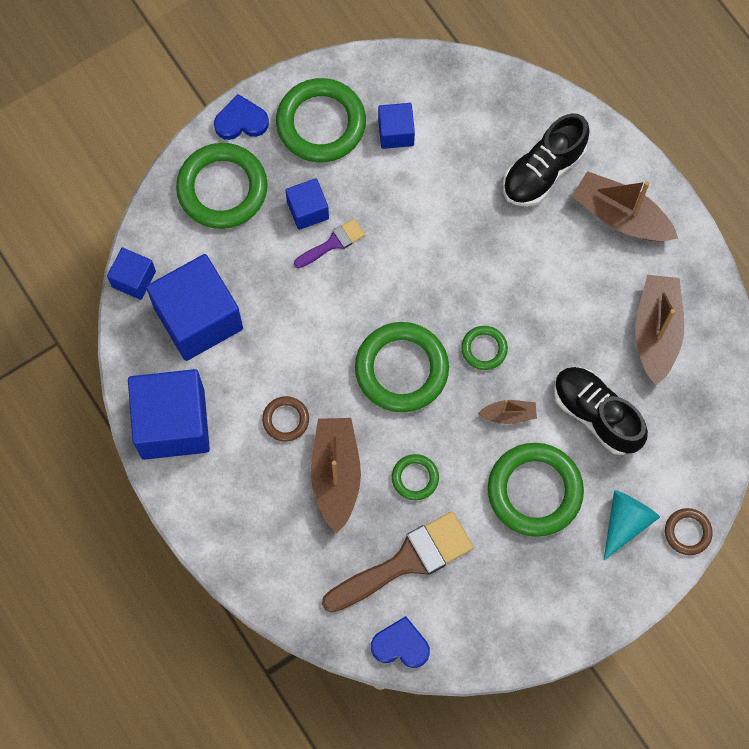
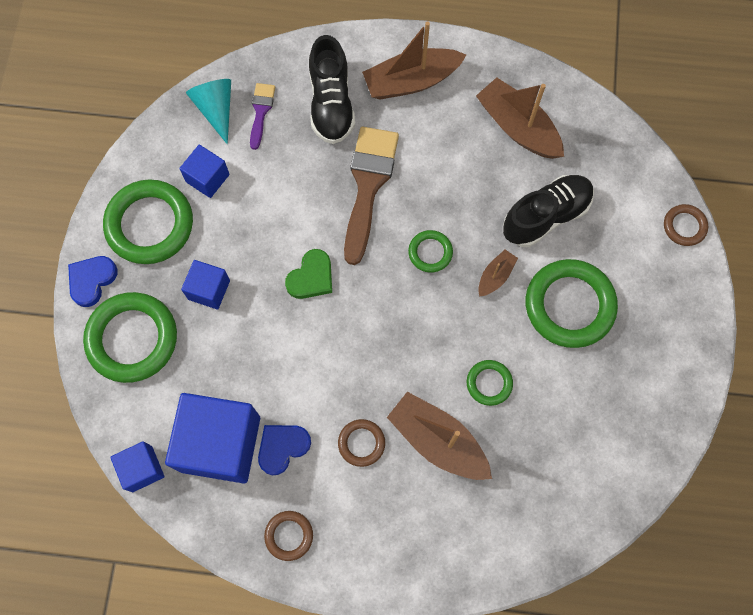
camera: 50 degrees left, 0 degrees up
blue cube [128,369,210,460] -> brown ring [264,511,313,561]
purple brush [294,219,365,268] -> purple brush moved to [250,83,275,150]
brown brush [322,511,474,613] -> brown brush moved to [344,127,399,265]
green ring [355,322,449,412] -> none
blue heart [371,616,430,668] -> blue heart moved to [258,425,311,475]
black shoe [554,367,648,455] -> black shoe turned 150 degrees clockwise [503,175,594,247]
turquoise cone [604,490,660,560] -> turquoise cone moved to [186,79,231,144]
none -> green heart [285,249,332,299]

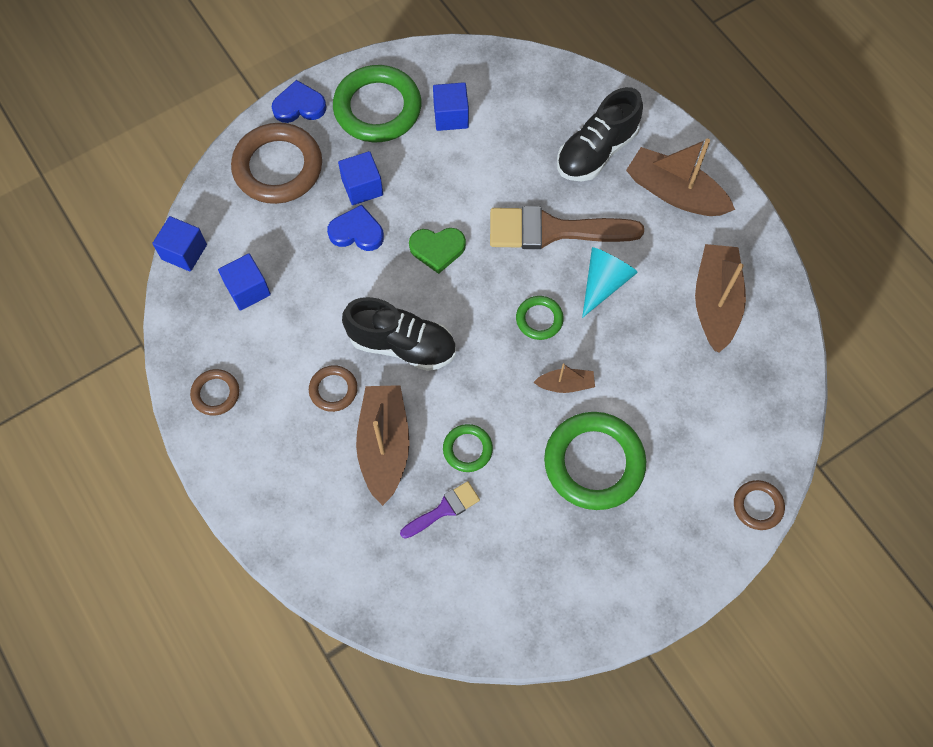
camera: 50 degrees right, 5 degrees down
green ring [83,292,177,383] -> brown ring [231,123,322,204]
blue cube [165,393,260,483] -> blue cube [218,254,271,311], size x0.51
turquoise cone [186,79,231,144] -> turquoise cone moved to [582,247,638,318]
purple brush [250,83,275,150] -> purple brush moved to [400,481,480,539]
blue heart [258,425,311,475] -> blue heart moved to [327,205,384,251]
brown brush [344,127,399,265] -> brown brush turned 150 degrees counterclockwise [490,206,644,249]
black shoe [503,175,594,247] -> black shoe moved to [342,297,456,371]

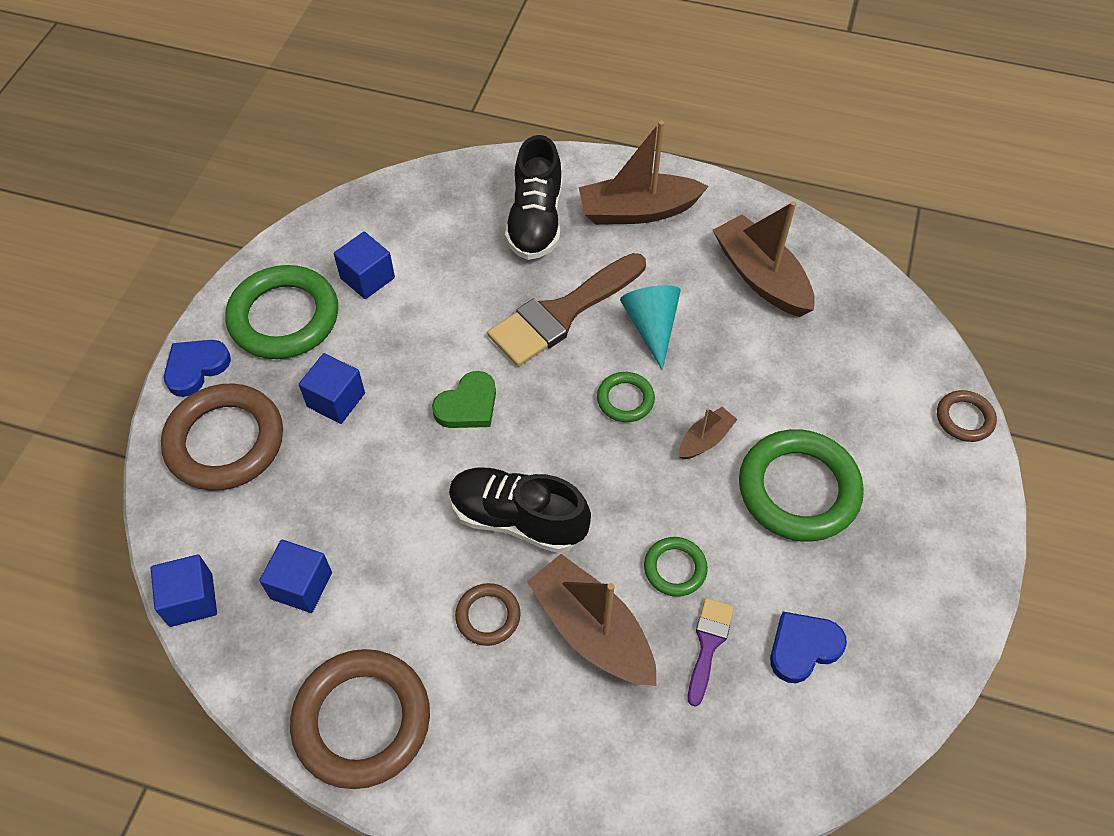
camera: 40 degrees left, 10 degrees down
brown ring [190,369,239,416] -> brown ring [290,649,430,789], size x2.02
blue heart [327,205,384,251] -> blue heart moved to [770,612,847,683]
black shoe [342,297,456,371] -> black shoe turned 135 degrees counterclockwise [449,467,591,553]

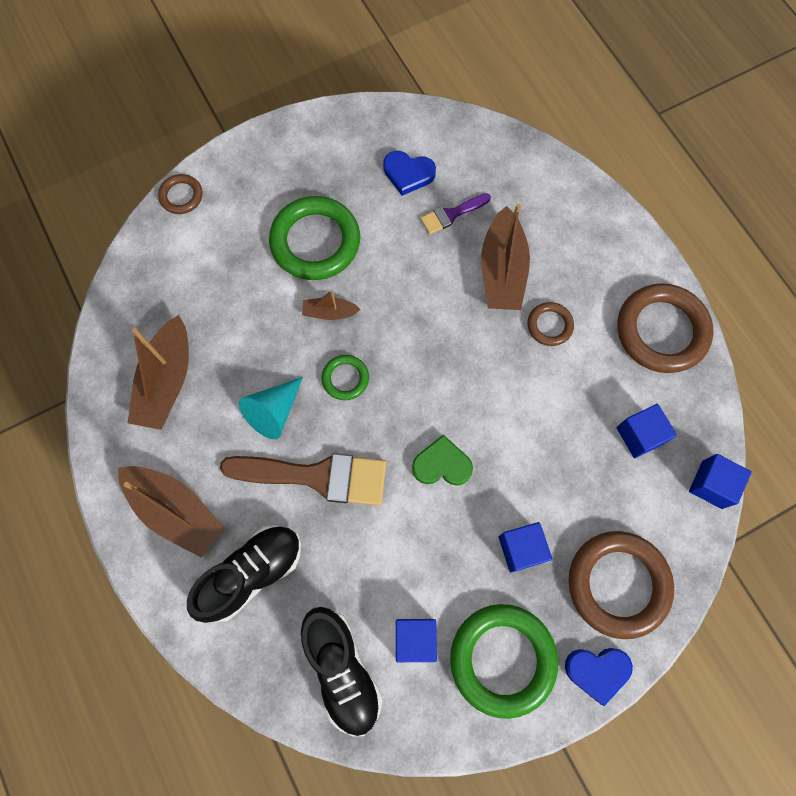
camera: 135 degrees left, 15 degrees up
black shoe [449,467,591,553] -> black shoe moved to [301,607,383,736]
green ring [644,537,708,597] -> none

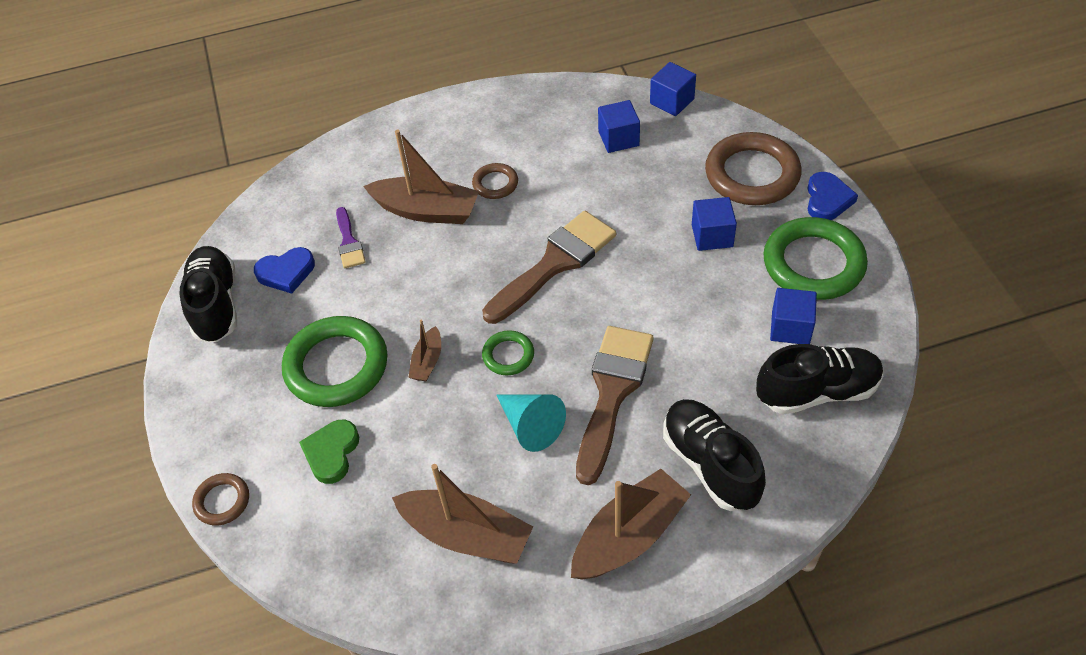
camera: 75 degrees left, 20 degrees down
blue heart [383,151,436,196] -> blue heart turned 45 degrees clockwise [254,247,315,293]
green heart [412,435,473,486] -> green heart moved to [299,420,359,484]
brown ring [618,283,713,373] -> none
none -> black shoe [179,246,237,342]
none -> brown brush [482,211,616,324]

